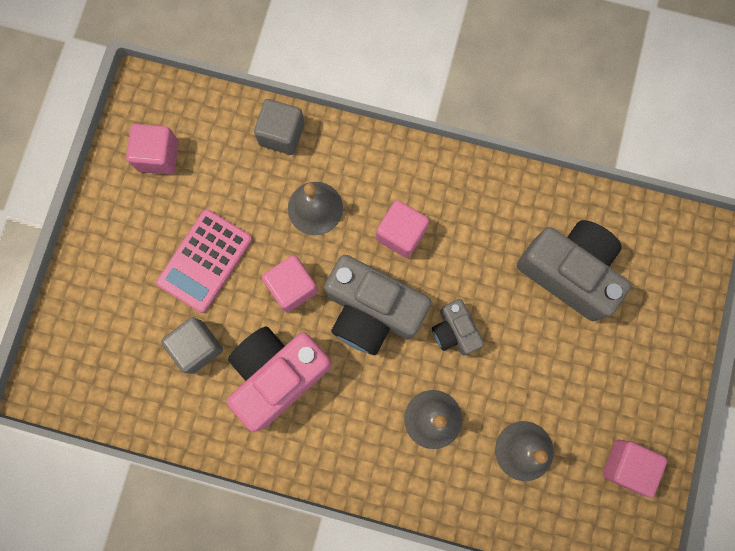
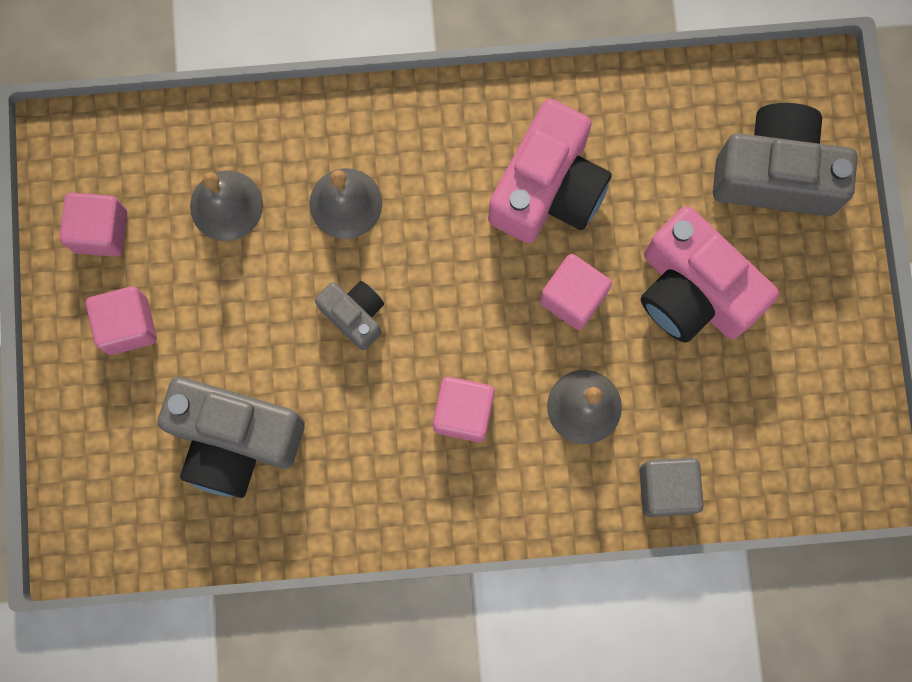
camera: 160 degrees right, 0 degrees up
pink cube [126,124,179,175] -> pink cube moved to [86,286,157,355]
pink calculator [156,209,252,313] -> pink camera [641,206,779,343]
grey cube [161,317,223,374] -> none
grey camera [324,255,431,355] -> grey camera moved to [713,103,857,216]

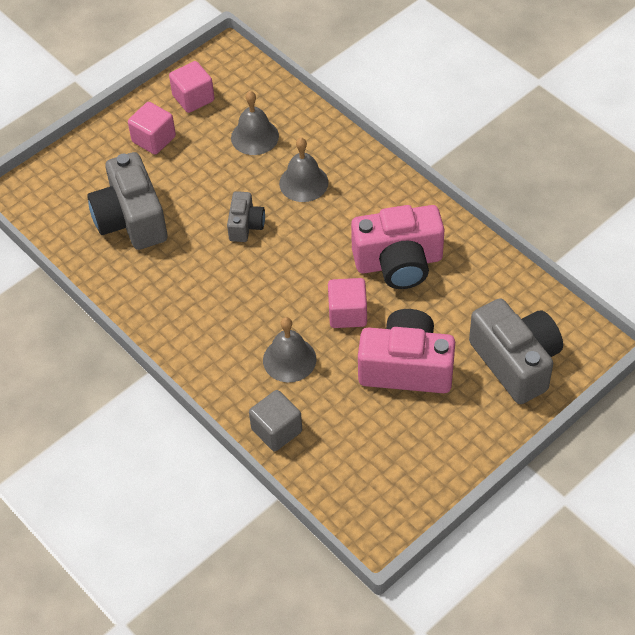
camera: 55 degrees right, 25 degrees down
pink cube [433,377,495,442] -> none
pink camera [641,206,779,343] -> pink camera turned 90 degrees clockwise [358,309,455,393]

